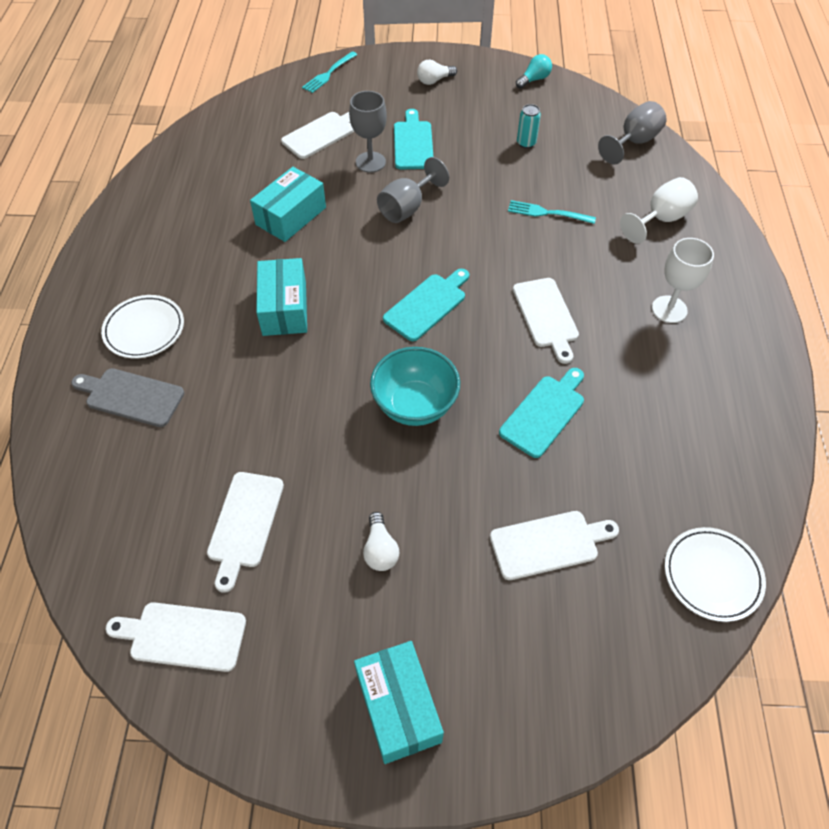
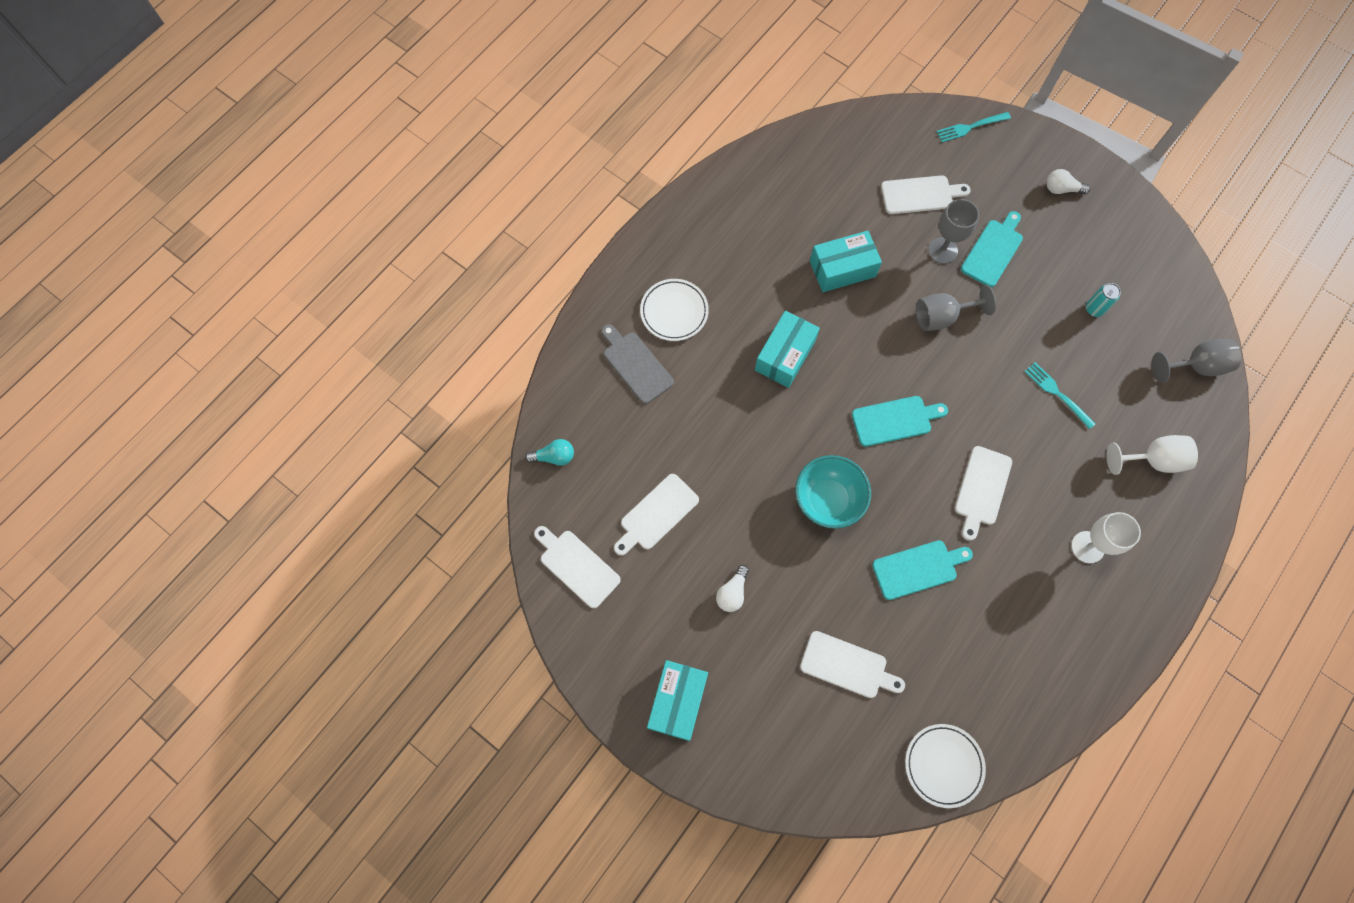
camera: 35 degrees right, 15 degrees up
turquoise light bulb [516,54,552,89] -> turquoise light bulb moved to [525,439,574,466]

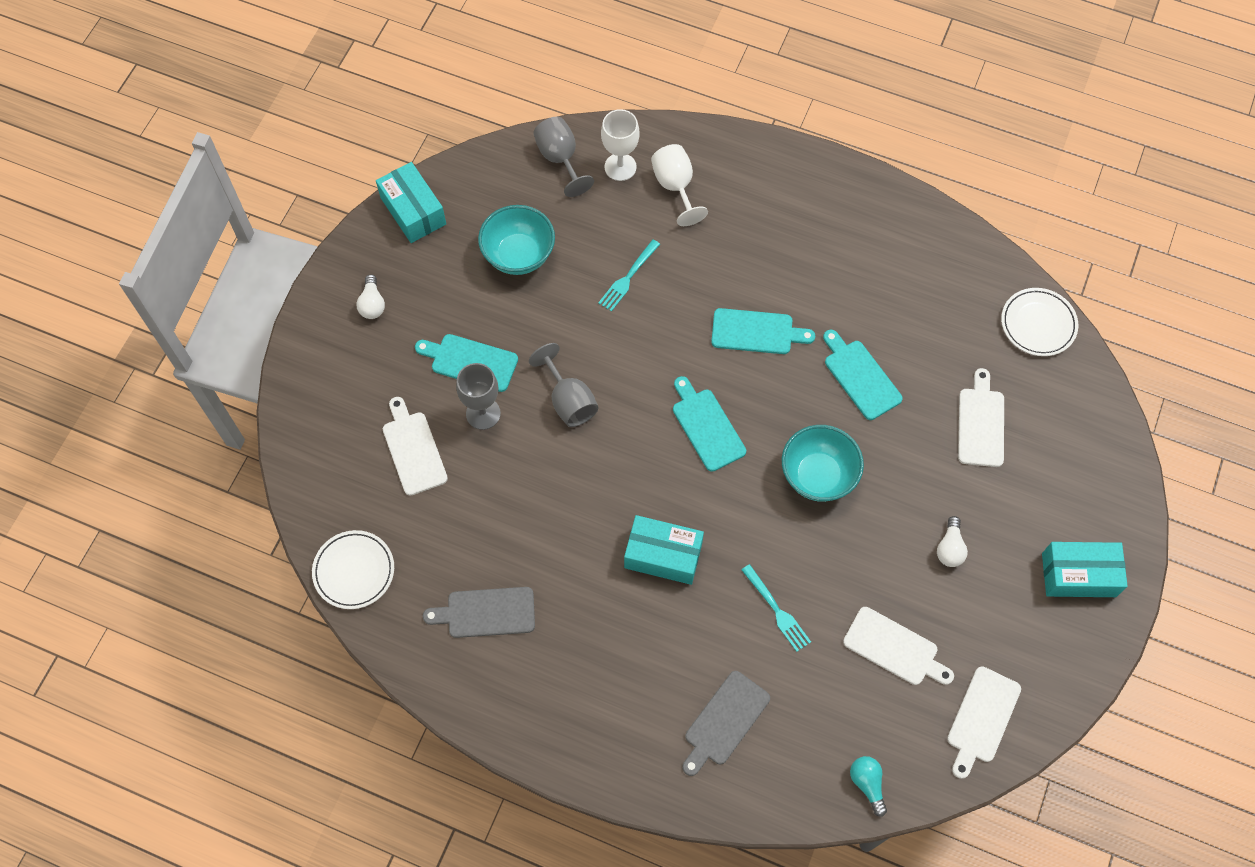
camera: 105 degrees left, 5 degrees down
white plate [640,279,709,341] -> white plate moved to [312,530,394,609]
white light bulb [716,565,749,612] -> white light bulb turned 90 degrees clockwise [937,516,968,567]
turquoise box [810,231,882,292] -> turquoise box moved to [376,162,446,243]
turquoise fork [936,112,1011,142] -> turquoise fork moved to [742,564,811,652]
white cutting board [955,446,1012,541] -> turquoise cutting board [711,308,815,354]
white goblet [1071,512,1141,563] -> white goblet moved to [601,109,640,181]
turquoise can [1086,283,1121,317] -> turquoise bowl [478,205,555,275]
none -> grey cutting board [423,587,535,638]

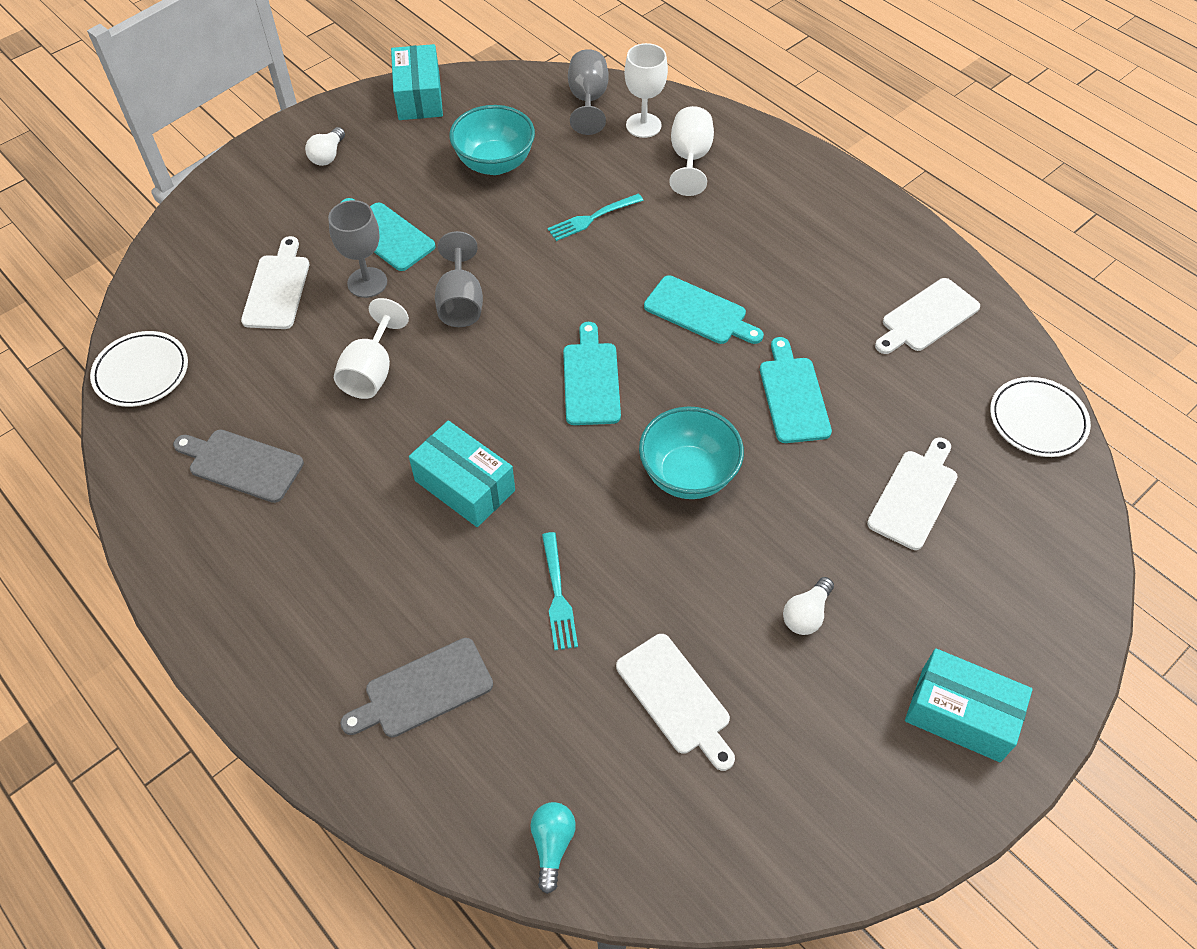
camera: 25 degrees right, 10 degrees down
white cutting board [947,666,1021,779] -> white cutting board moved to [875,278,980,354]
none -> white goblet [334,298,409,399]

